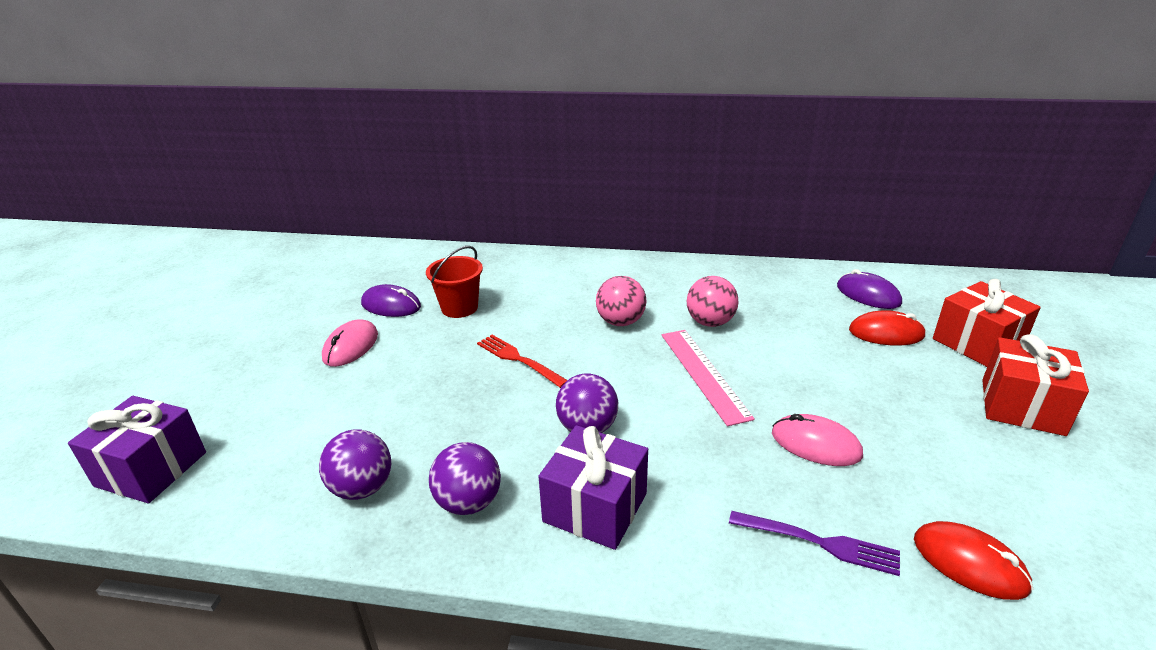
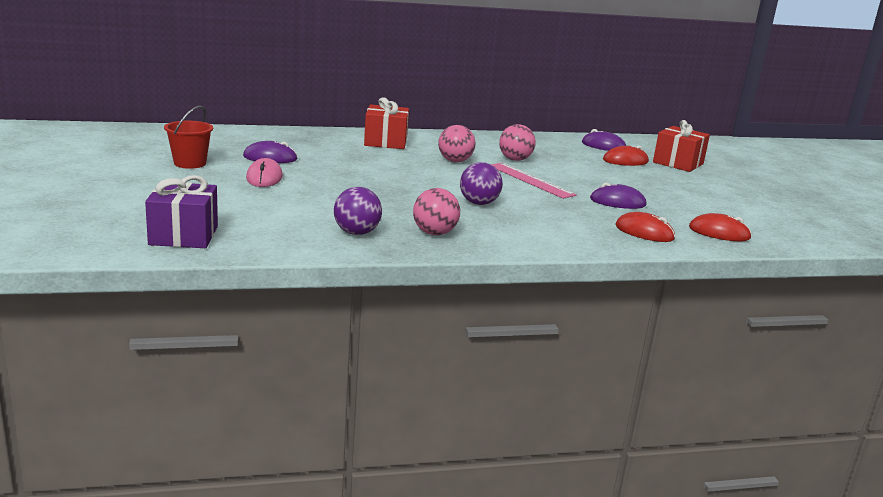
camera: 25 degrees left, 10 degrees down
red bucket [426,246,483,318] -> red bucket moved to [164,105,213,169]
purple ball [429,442,501,515] -> pink ball [413,188,460,235]
red fork [477,335,567,388] -> none
purple gift [538,425,648,550] -> none
purple fork [729,511,900,576] -> red mouse [615,212,675,242]
pink mouse [772,414,863,466] -> purple mouse [590,182,646,209]
red gift [982,334,1089,436] -> red gift moved to [364,97,409,149]

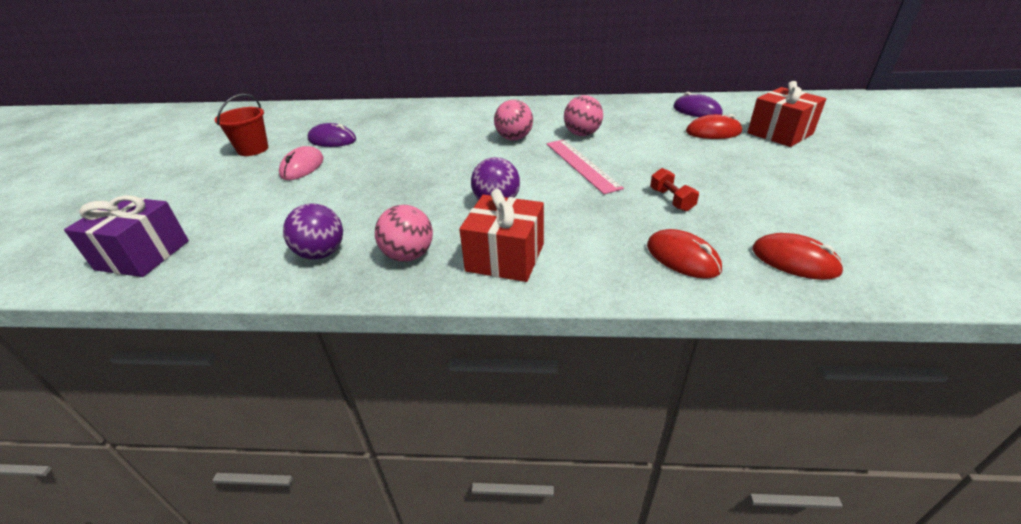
camera: 20 degrees right, 15 degrees up
red gift [364,97,409,149] -> red gift moved to [459,189,544,282]
purple mouse [590,182,646,209] -> red dumbbell [650,168,699,211]

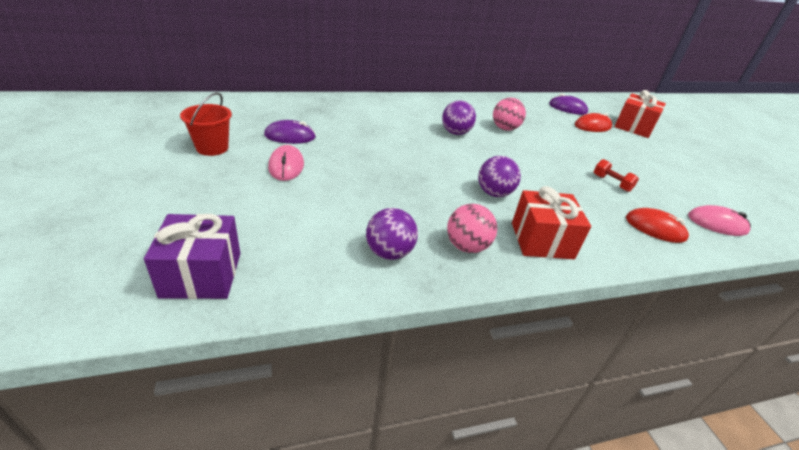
camera: 25 degrees left, 0 degrees up
pink ball [494,99,533,140] -> purple ball [442,100,476,135]
pink ruler [547,139,624,194] -> none
red mouse [752,233,844,280] -> pink mouse [688,205,751,236]

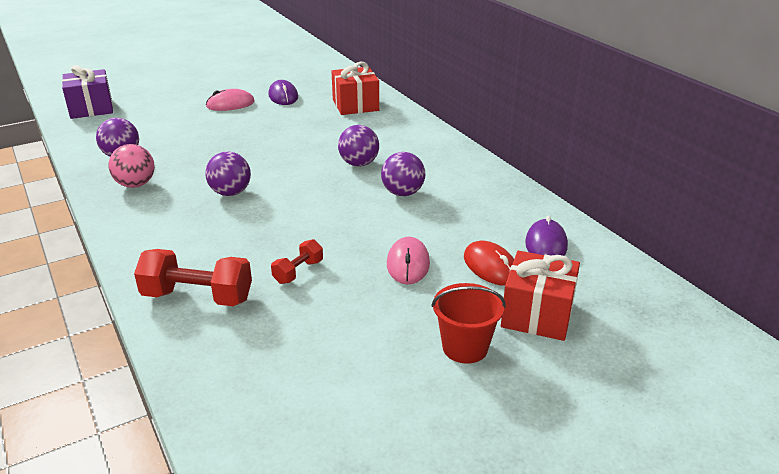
camera: 80 degrees right, 5 degrees down
red bucket [180,92,232,156] -> red bucket moved to [431,283,505,364]
pink ball [493,98,526,131] -> purple ball [381,152,425,196]
red gift [512,186,591,259] -> red gift moved to [331,62,379,115]
red mouse [626,208,689,243] -> red dumbbell [134,249,252,306]
pink mouse [688,205,751,236] -> pink mouse moved to [387,237,430,284]

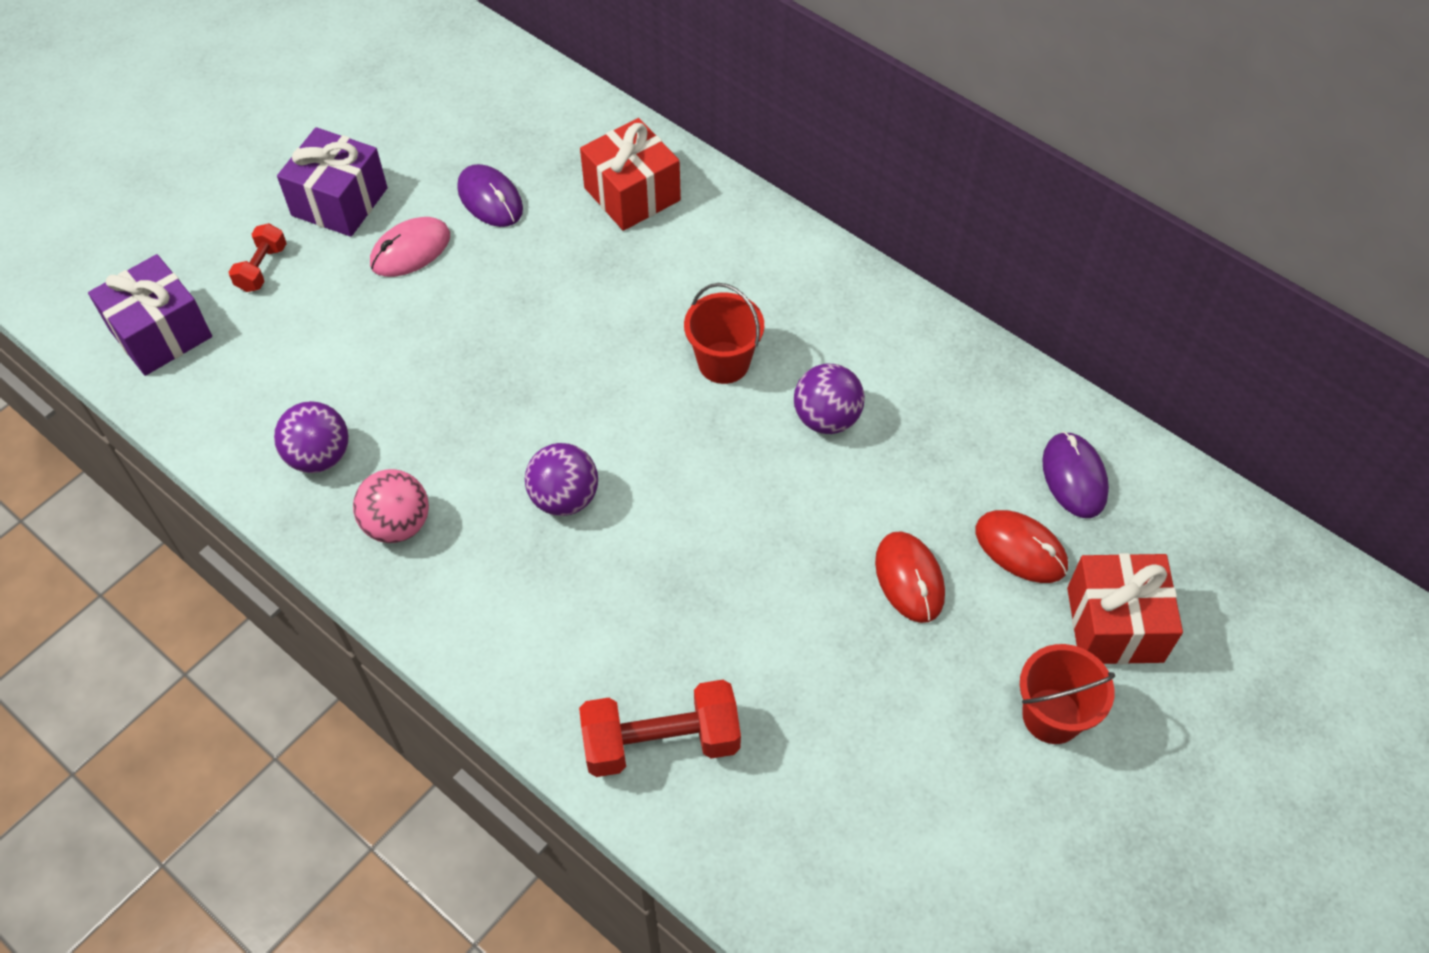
camera: 20 degrees left, 25 degrees up
red dumbbell [271,239,323,284] -> red dumbbell moved to [229,223,287,292]
purple ball [338,125,379,166] -> red bucket [684,283,764,384]
pink mouse [387,237,430,284] -> red mouse [875,531,945,623]
none -> purple gift [277,127,388,237]

